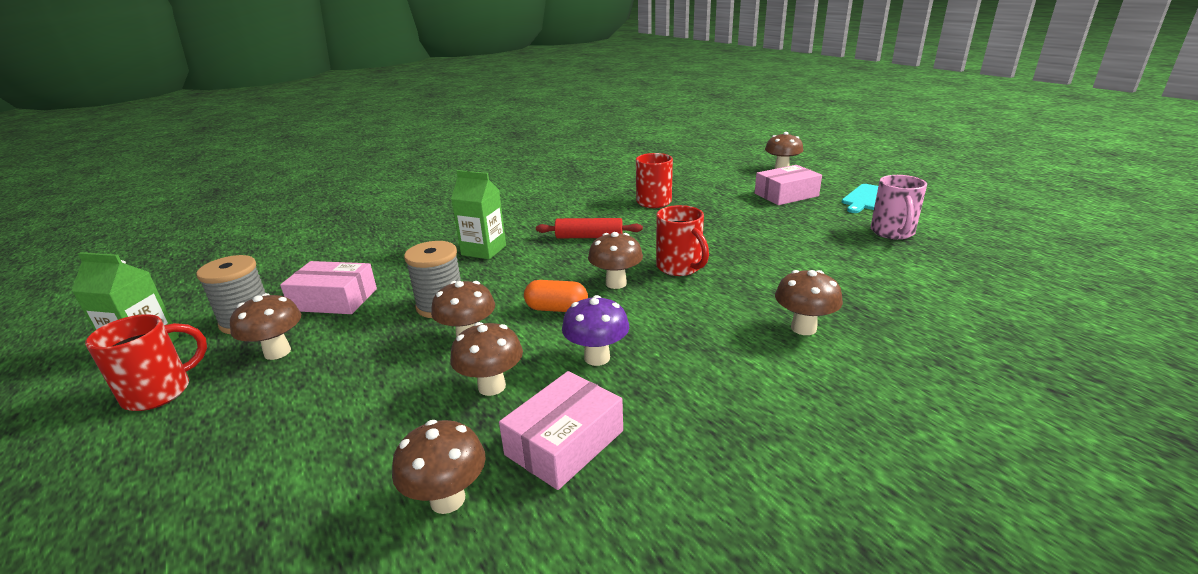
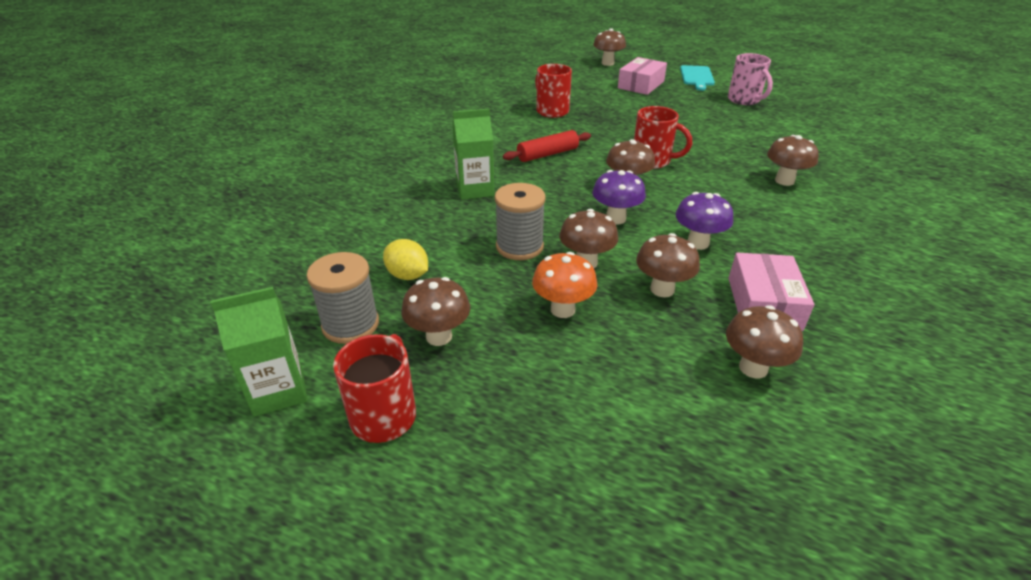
camera: 35 degrees left, 10 degrees up
pink box [280,261,377,314] -> yellow lemon [383,239,428,280]
orange capsule [524,280,588,312] -> purple mushroom [592,170,646,225]
none -> orange mushroom [532,252,597,318]

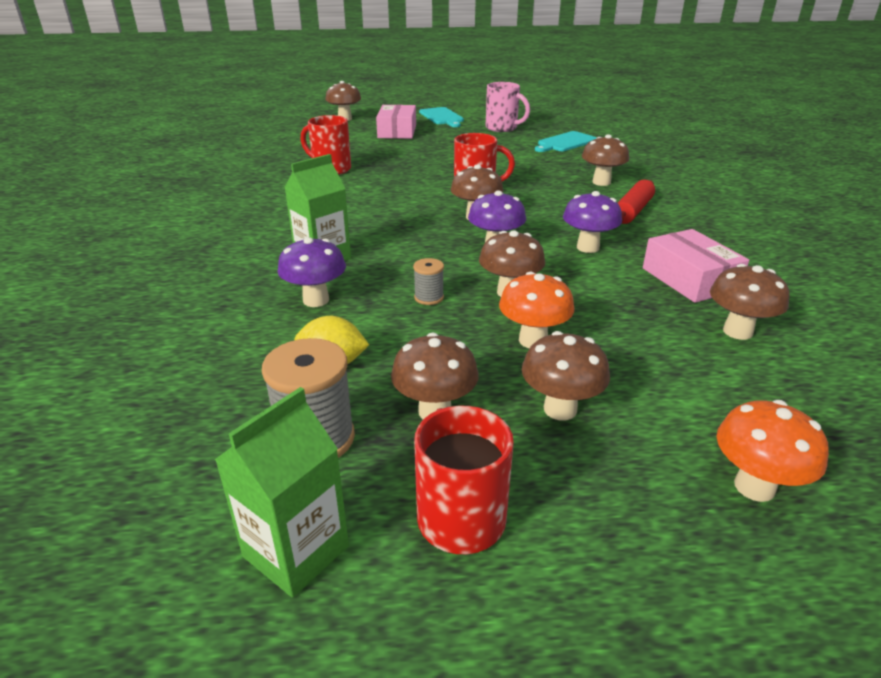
camera: 30 degrees left, 5 degrees down
grey spool [495,183,546,260] -> grey spool [413,258,444,305], size x0.52
red rolling pin [503,130,591,162] -> red rolling pin moved to [618,180,655,224]
brown mushroom [636,233,700,297] -> brown mushroom moved to [522,331,610,420]
none -> purple mushroom [278,237,346,307]
none -> turquoise cutting board [535,131,597,152]
none -> orange mushroom [716,400,829,502]

